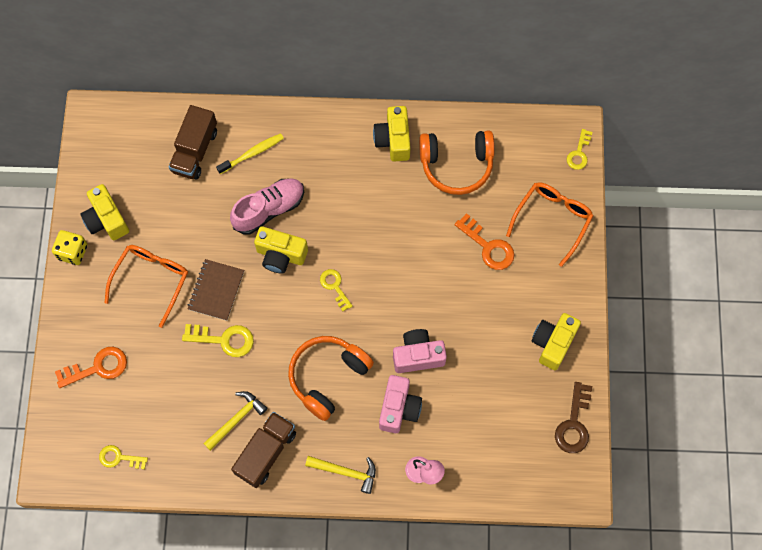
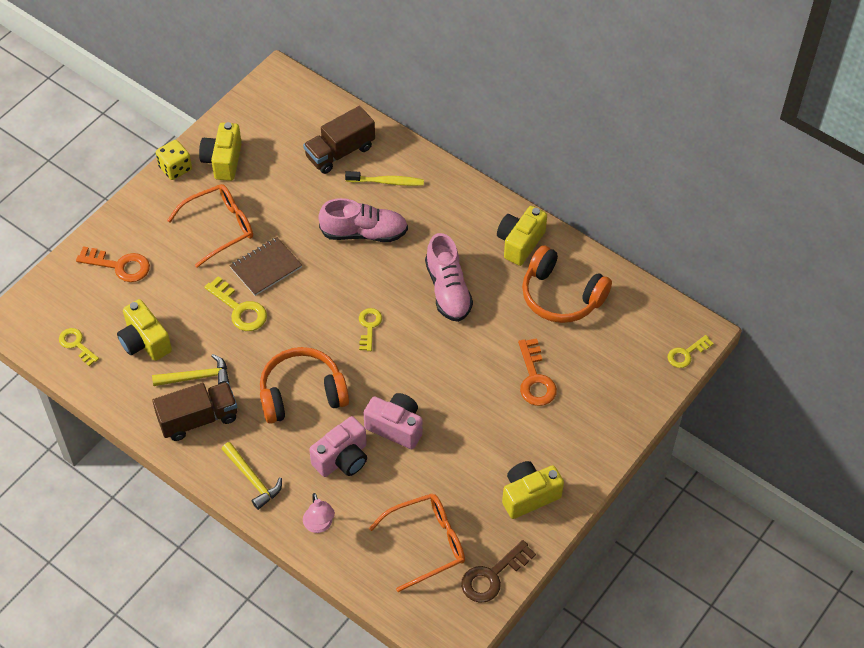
camera: 35 degrees right, 15 degrees down
yellow camera [254,226,308,274] -> yellow camera moved to [117,299,172,361]
orange glasses [506,182,594,267] -> orange glasses moved to [369,494,465,592]
none -> pink shoe [425,233,473,322]

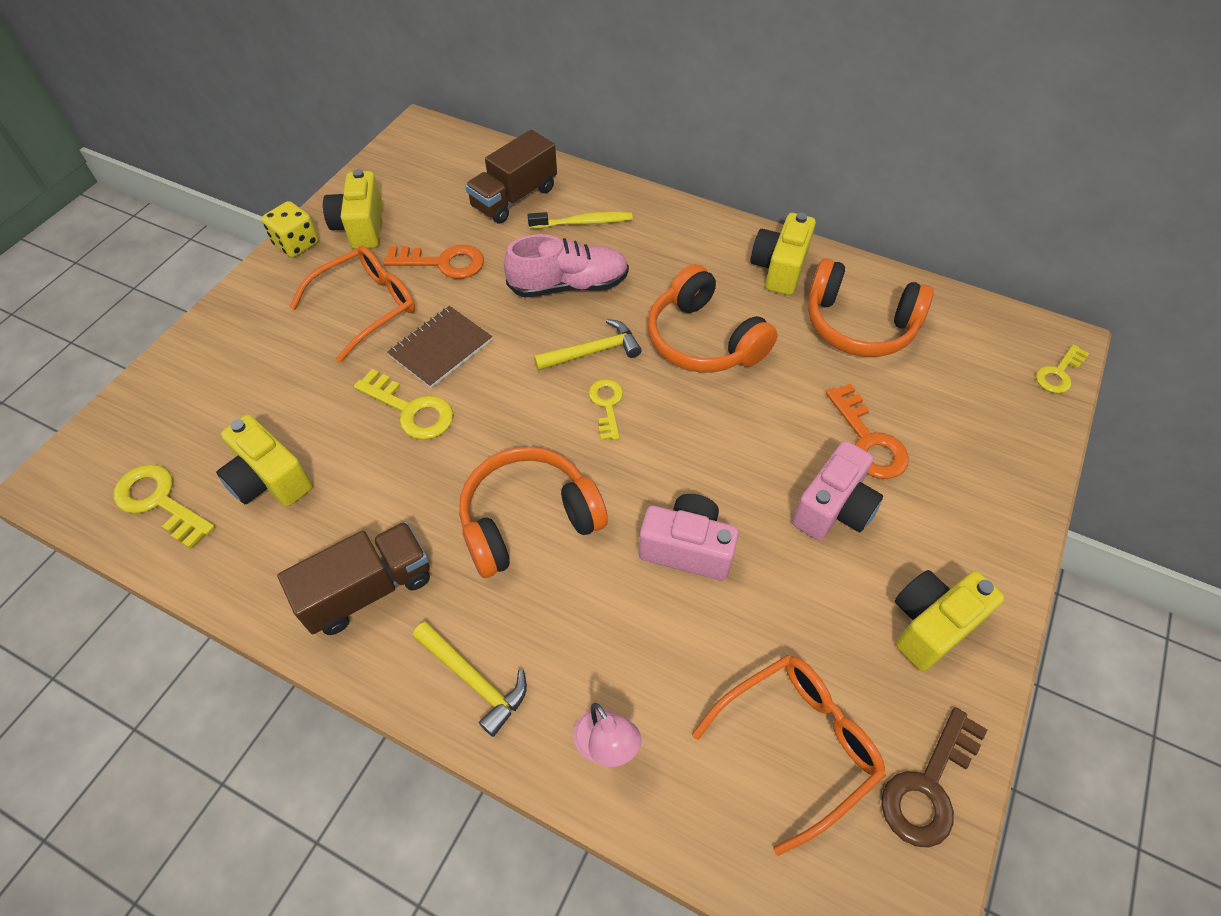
camera: 10 degrees left, 0 degrees up
yellow key [59,328,99,366] -> yellow key [113,464,215,549], size x1.51
orange key [76,246,150,282] -> orange key moved to [384,245,484,279]
yellow hammer [152,354,229,386] -> yellow hammer moved to [534,319,642,371]
pink camera [309,416,367,477] -> pink camera moved to [792,441,883,540]
pink shoe [425,233,473,322] -> orange headphones [648,264,778,372]

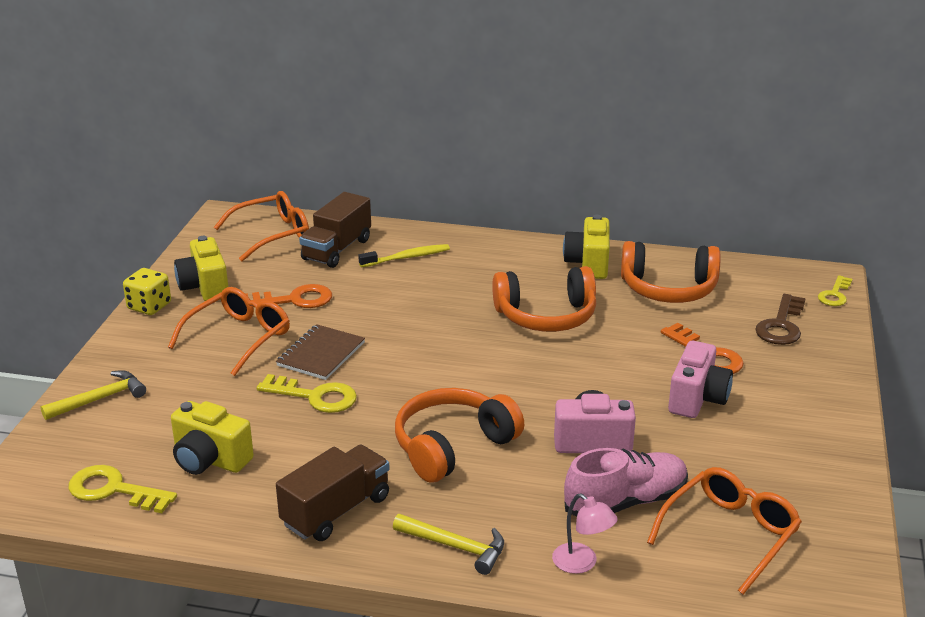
camera: 15 degrees left, 25 degrees down
pink shoe [504,234,629,297] -> pink shoe moved to [564,448,688,517]
yellow hammer [534,319,642,371] -> yellow hammer moved to [40,370,146,420]
yellow key [589,379,623,440] -> none
orange headphones [648,264,778,372] -> orange headphones turned 45 degrees counterclockwise [492,266,596,332]
brown key [881,707,987,848] -> brown key moved to [755,294,806,345]
yellow camera [895,570,1004,671] -> none
none -> orange glasses [214,191,309,261]

